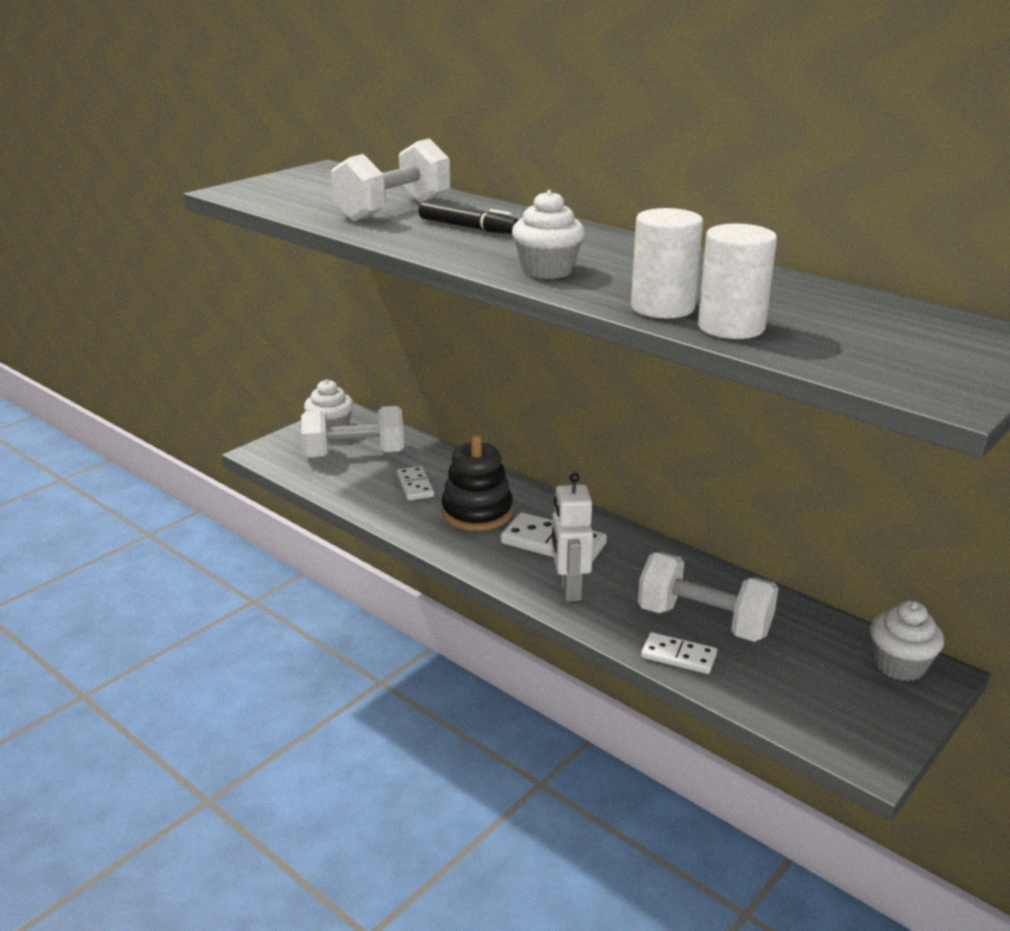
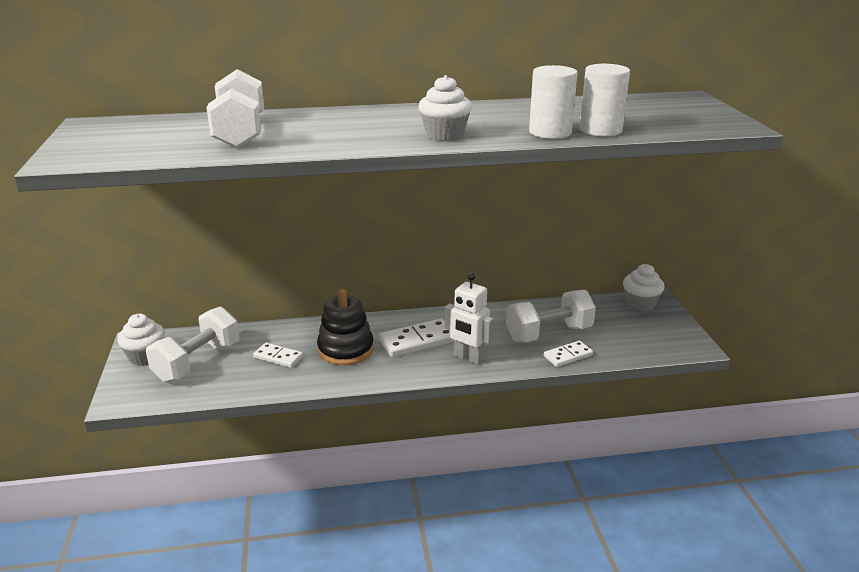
camera: 50 degrees left, 0 degrees up
black marker [419,201,519,234] -> none

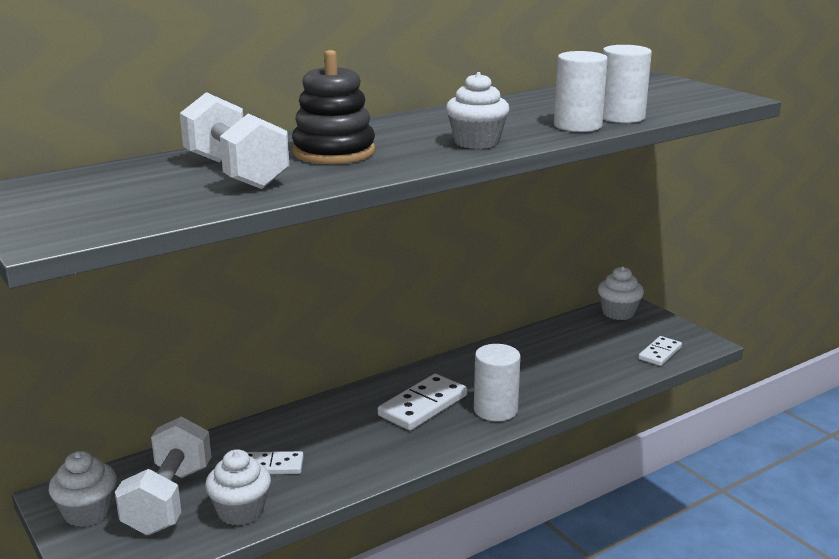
camera: 25 degrees left, 5 degrees down
black stacking toy [317,289,374,365] -> black stacking toy moved to [292,50,375,164]
white robot [445,273,494,365] -> white cylinder [474,344,521,421]
white dumbbell [506,290,596,342] -> none
white domino [544,341,593,367] -> white domino moved to [638,336,682,366]
none -> white cupcake [205,449,271,526]

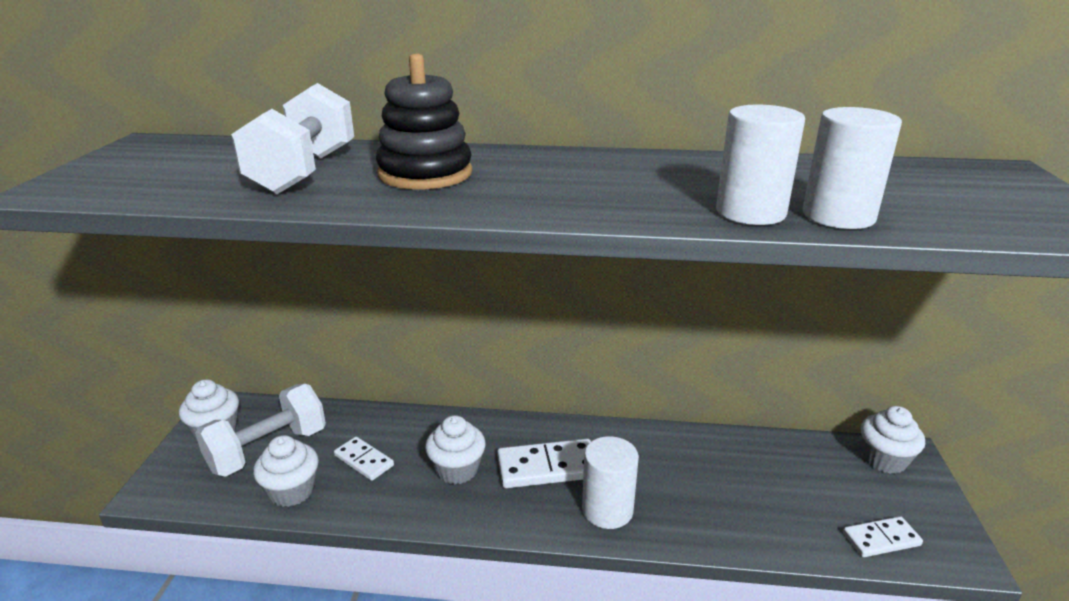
camera: 40 degrees right, 5 degrees up
white cupcake [446,72,509,149] -> white cupcake moved to [425,415,486,484]

